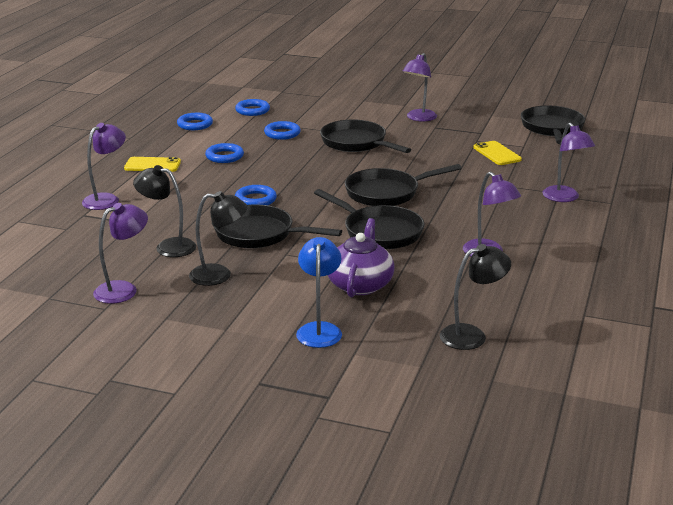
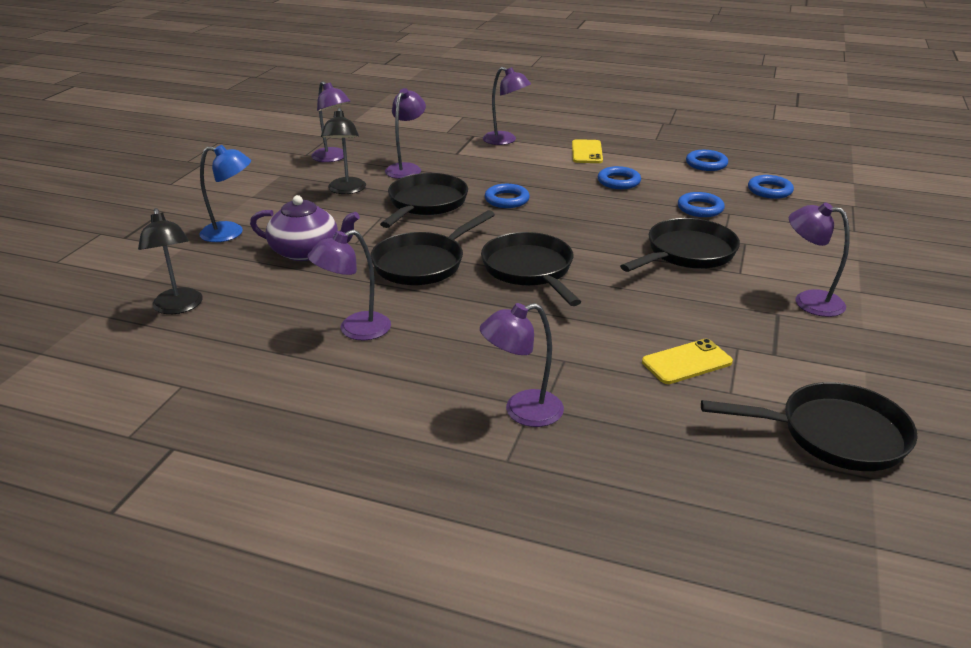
camera: 90 degrees right, 5 degrees up
black lamp [133,165,196,257] -> purple lamp [385,88,426,179]

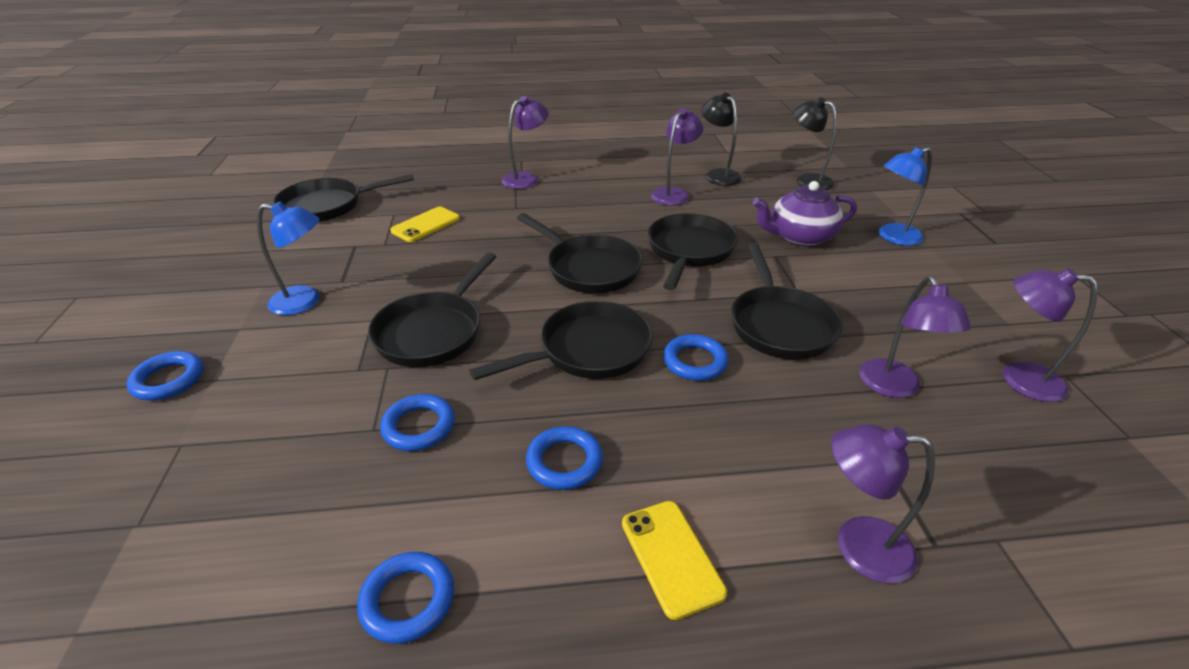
camera: 155 degrees right, 5 degrees up
black lamp [321,108,366,194] -> black lamp moved to [701,93,742,186]
blue ring [748,175,794,199] -> blue ring moved to [126,351,203,400]
purple lamp [789,202,850,317] -> blue lamp [257,202,320,315]
none -> black pan [469,301,653,380]

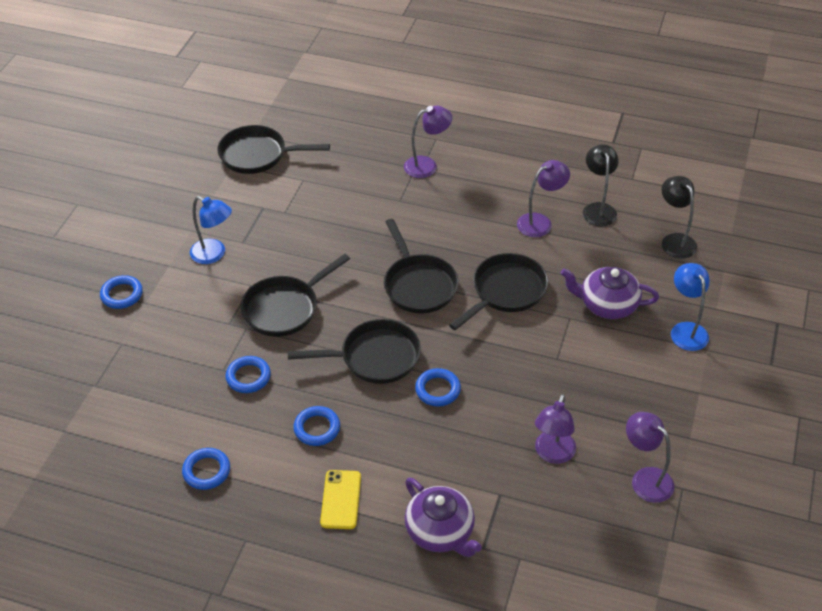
camera: 25 degrees right, 10 degrees up
yellow phone [390,207,460,242] -> none
black pan [731,243,843,360] -> none
purple lamp [831,424,935,584] -> purple teapot [404,477,482,557]
blue lamp [879,147,932,246] -> blue lamp turned 75 degrees clockwise [671,263,710,351]

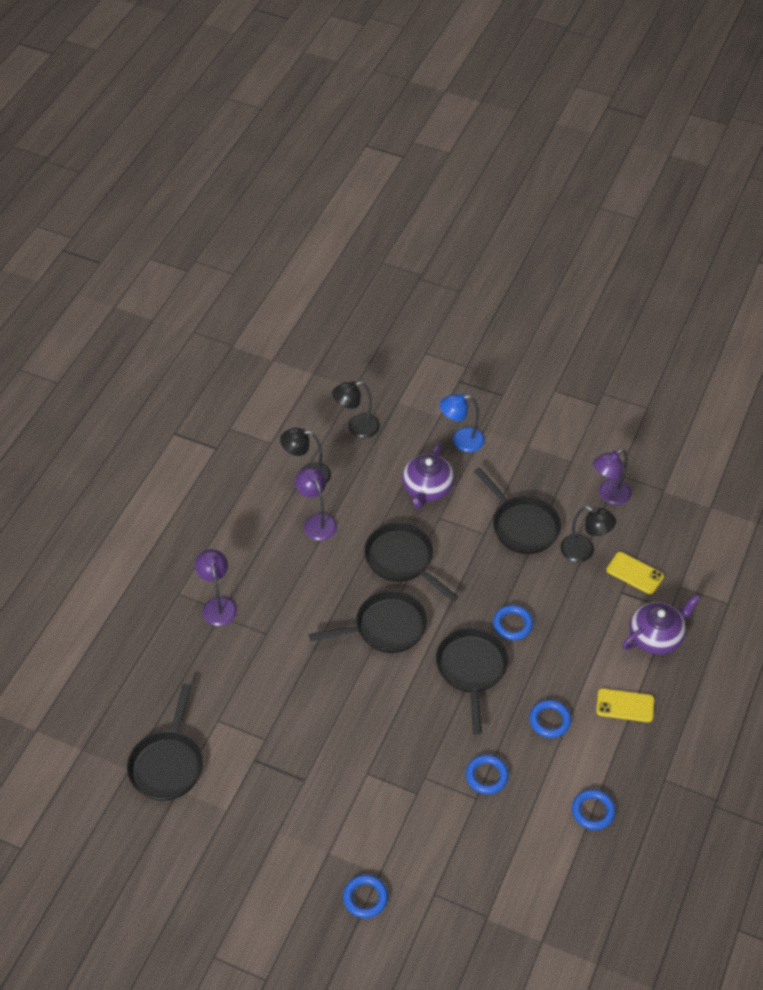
camera: 85 degrees left, 5 degrees up
blue lamp [190,196,232,264] -> none
black pan [241,254,350,337] -> black pan moved to [474,467,561,554]
purple lamp [535,394,576,464] -> black lamp [560,506,616,562]
none -> yellow phone [606,552,664,594]

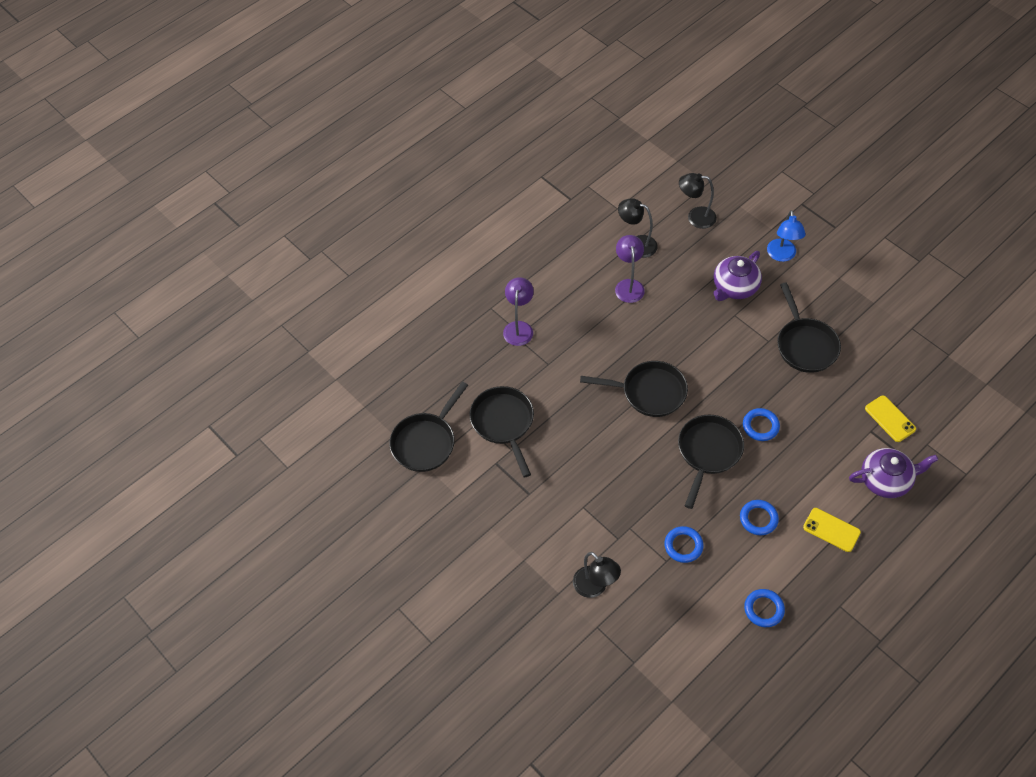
camera: 25 degrees right, 5 degrees up
blue ring [343,874,388,918] -> none
black pan [364,522,458,602] -> black pan moved to [469,386,534,477]
blue lamp [440,394,485,452] -> blue lamp turned 105 degrees counterclockwise [767,210,806,262]
black lamp [560,506,616,562] -> black lamp moved to [573,552,621,598]
purple lamp [593,449,632,505] -> none

